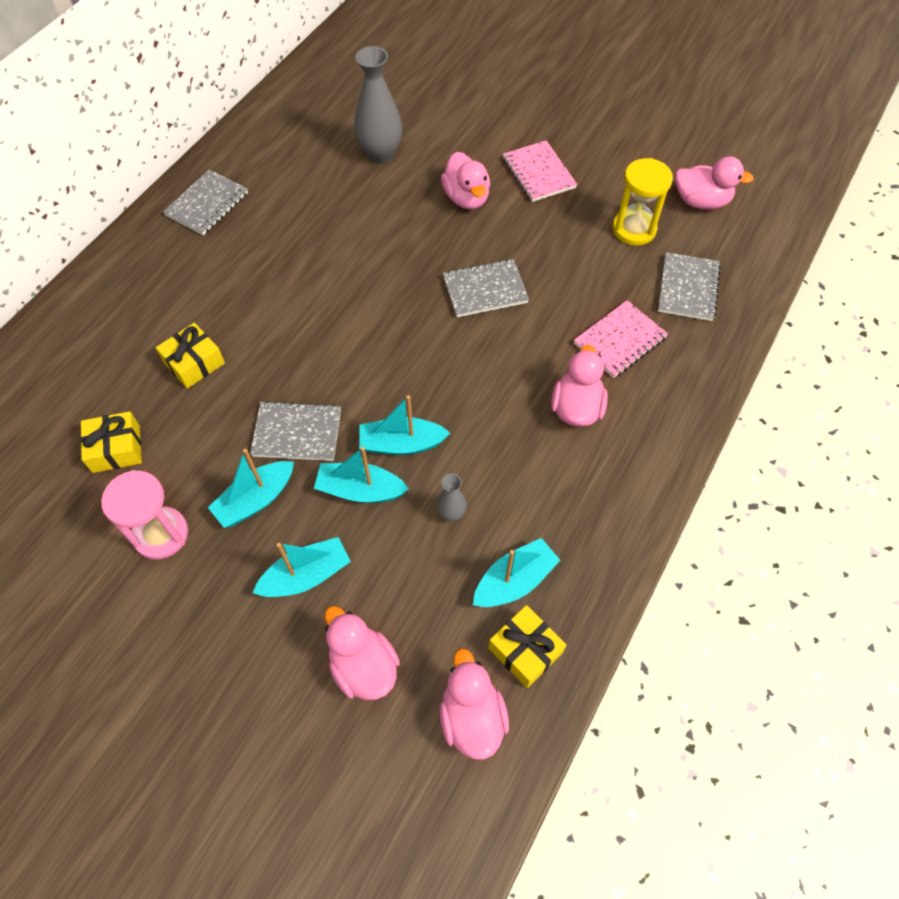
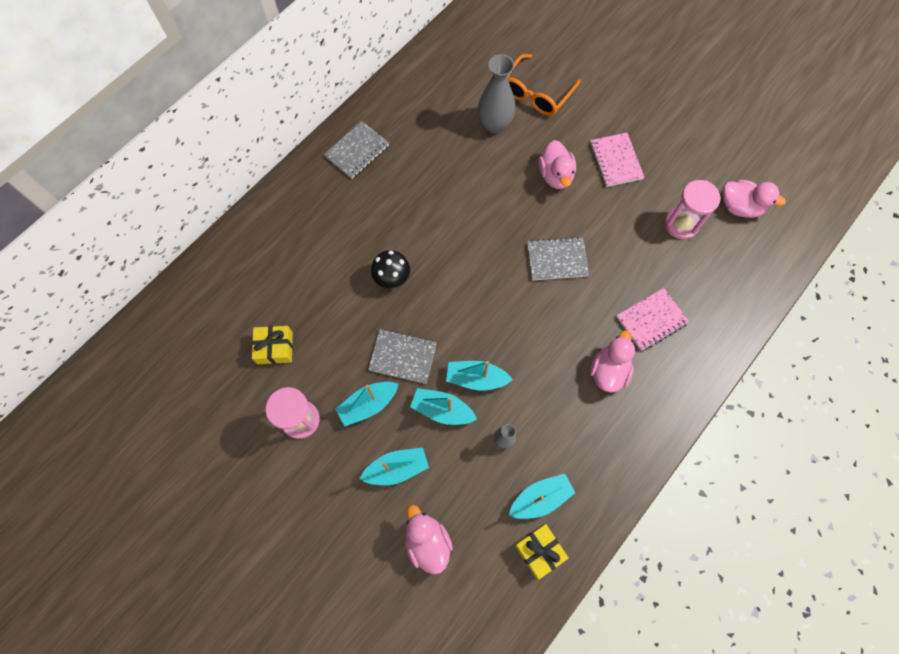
camera: 10 degrees right, 10 degrees up
yellow gift [156,323,225,389] -> none
pink duck [440,648,509,760] -> none
yellow hourglass [612,158,673,246] -> pink hourglass [665,180,721,239]
grey notebook [658,252,721,321] -> none
none -> black mushroom [371,250,410,288]
none -> orange glasses [507,54,581,116]

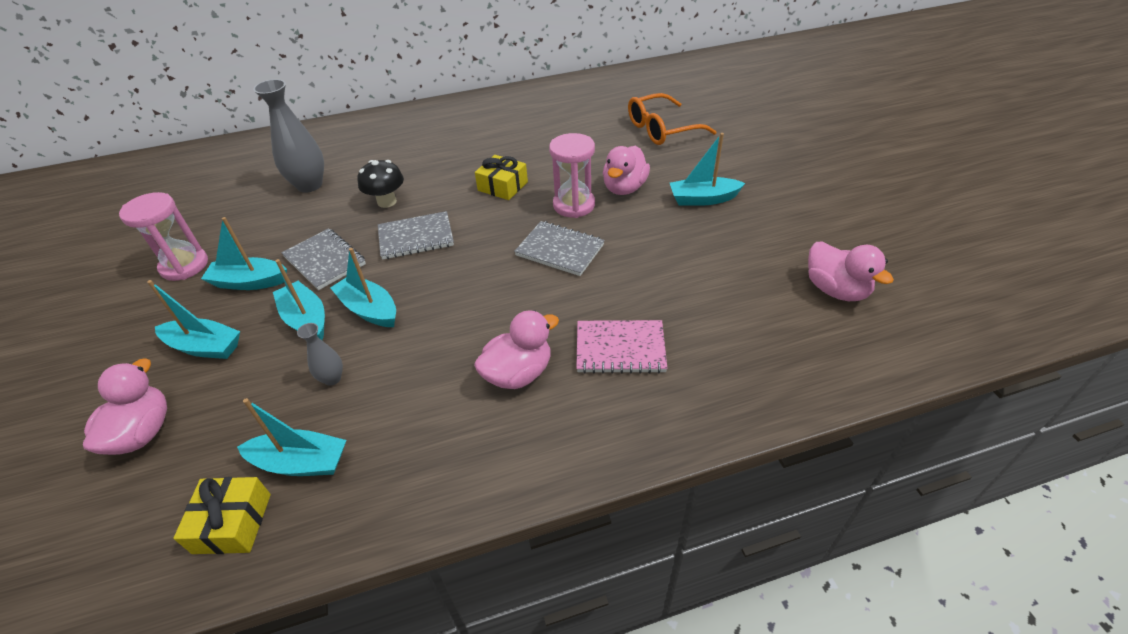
camera: 35 degrees right, 25 degrees down
yellow gift [252,326,293,364] -> yellow gift moved to [475,155,528,200]
grey notebook [324,121,389,178] -> grey notebook moved to [378,211,454,260]
grey vase [478,54,516,134] -> grey vase moved to [253,79,324,193]
pink notebook [590,133,644,187] -> turquoise boat [670,133,745,206]
pink hourglass [665,180,721,239] -> pink hourglass moved to [549,133,595,218]

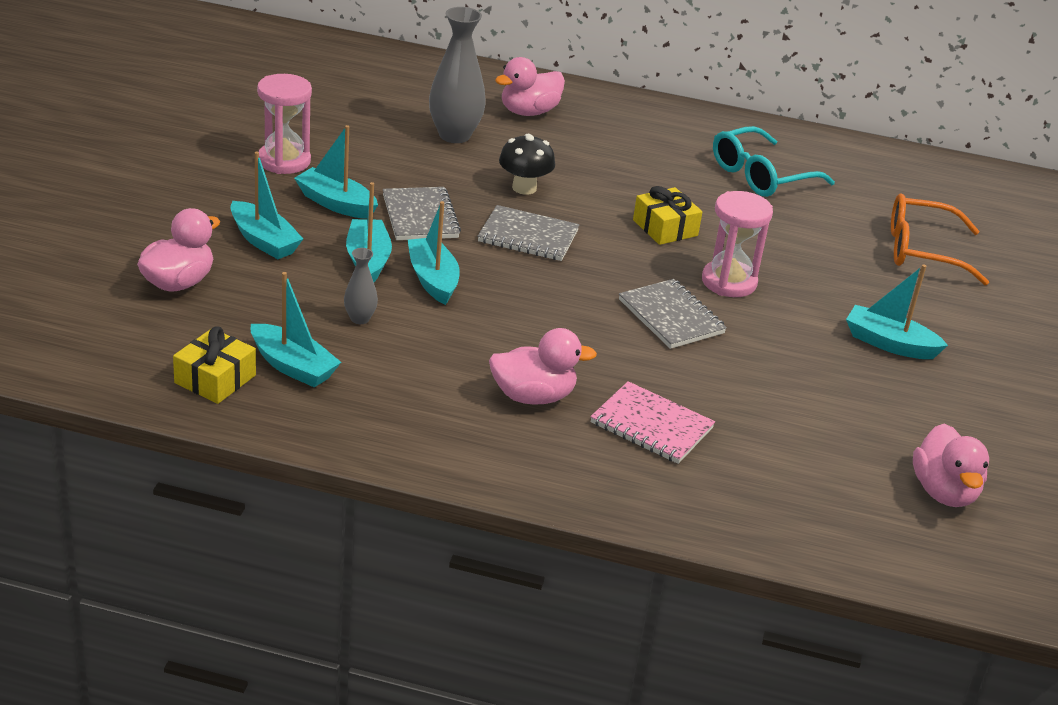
camera: 25 degrees right, 10 degrees down
pink duck [603,146,650,195] -> pink duck moved to [495,57,565,116]
none -> turquoise glasses [713,126,835,197]

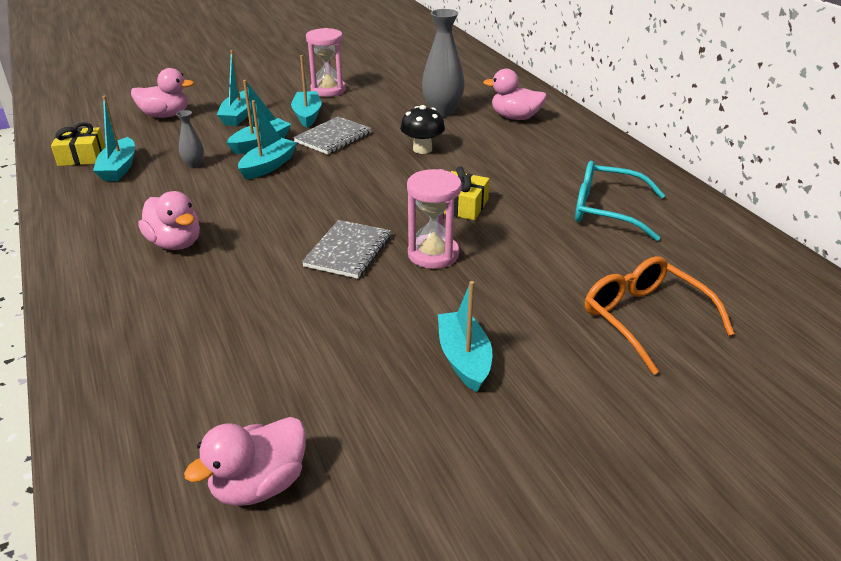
camera: 55 degrees right, 0 degrees up
grey notebook [478,205,579,261] -> none
pink notebook [590,381,715,464] -> none

